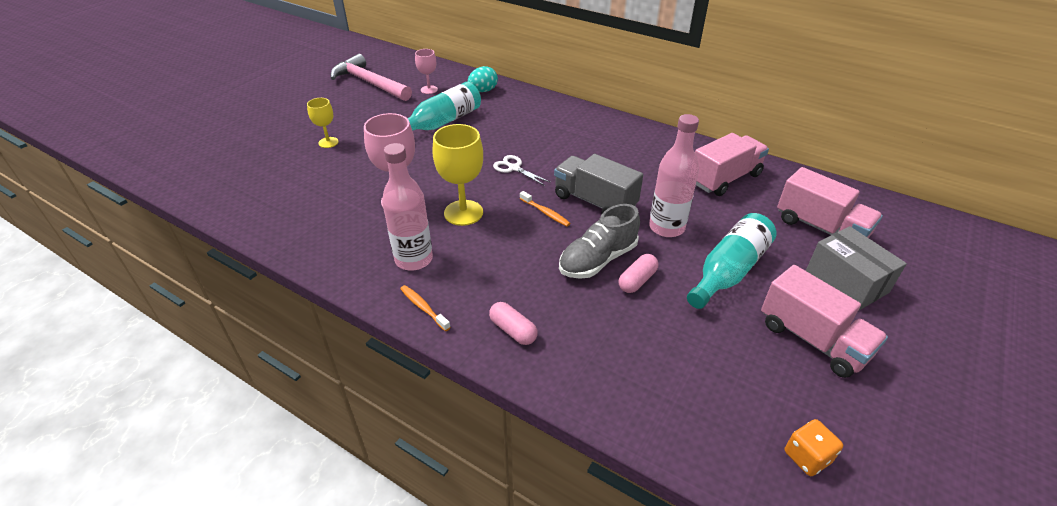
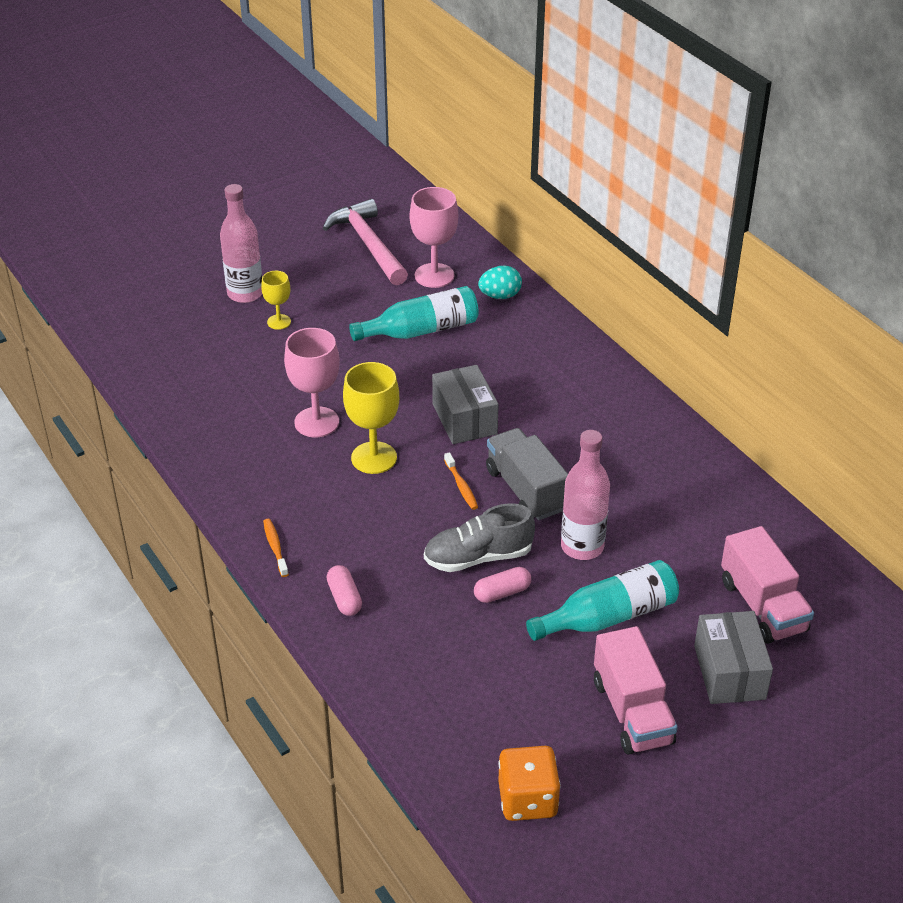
camera: 25 degrees right, 0 degrees up
pink bottle [382,143,433,271] -> pink bottle moved to [220,184,262,303]
pink goblet [415,49,438,94] -> pink goblet [410,187,458,288], size x1.74
white scissors [493,155,551,186] -> grey box [432,365,498,444]
pink truck [695,133,769,196] -> none
orange dice [785,419,843,476] -> orange dice [498,746,561,821], size x1.54

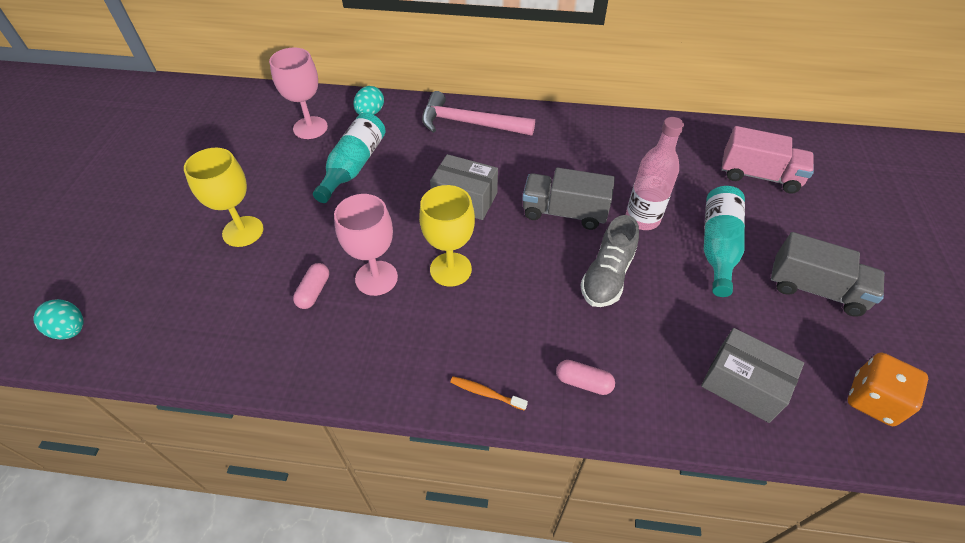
camera: 50 degrees left, 10 degrees up
pink bottle [220,184,262,303] -> none
yellow goblet [261,271,291,330] -> yellow goblet [184,148,264,247], size x1.74
pink hammer [323,199,408,285] -> pink hammer moved to [422,91,535,136]
orange toothbrush [444,452,478,510] -> none
pink capsule [474,567,531,603] -> pink capsule moved to [293,263,329,309]
pink truck [594,626,678,755] -> grey truck [771,232,884,317]
grey box [694,611,773,704] -> grey box moved to [701,328,804,423]
none -> turquoise egg [33,299,83,340]

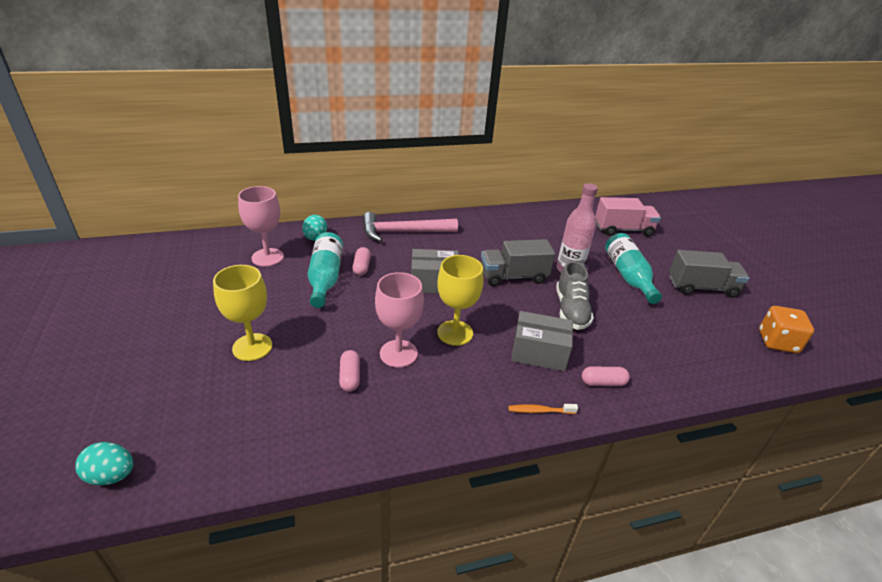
camera: 25 degrees left, 15 degrees down
grey box [701,328,804,423] -> grey box moved to [511,311,573,372]
none -> pink capsule [353,247,371,276]

